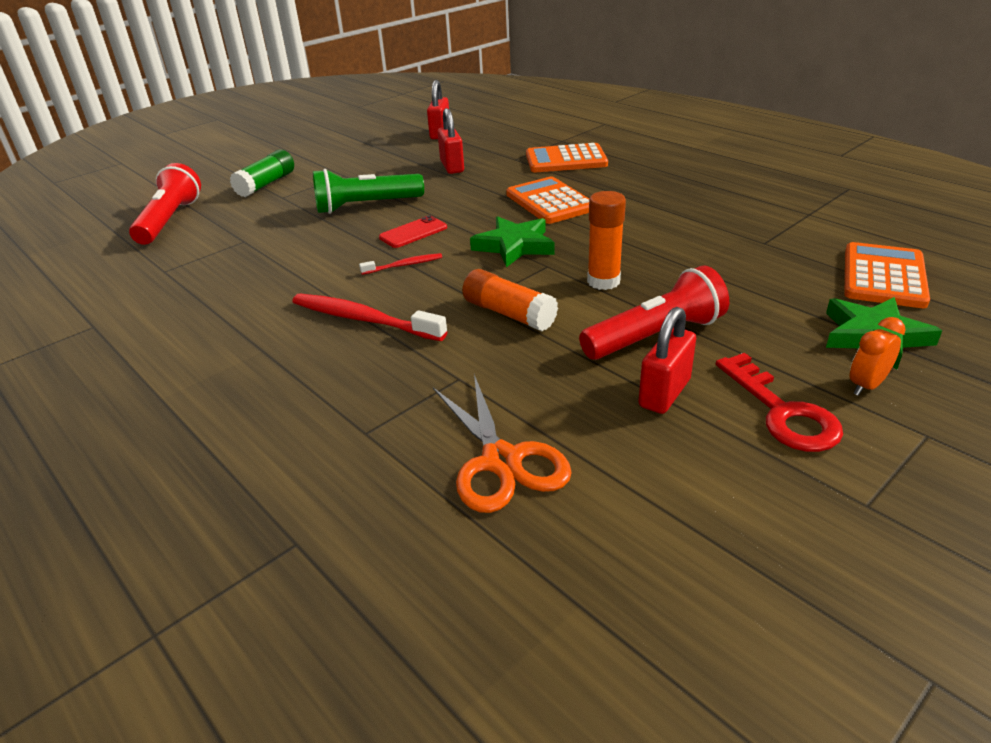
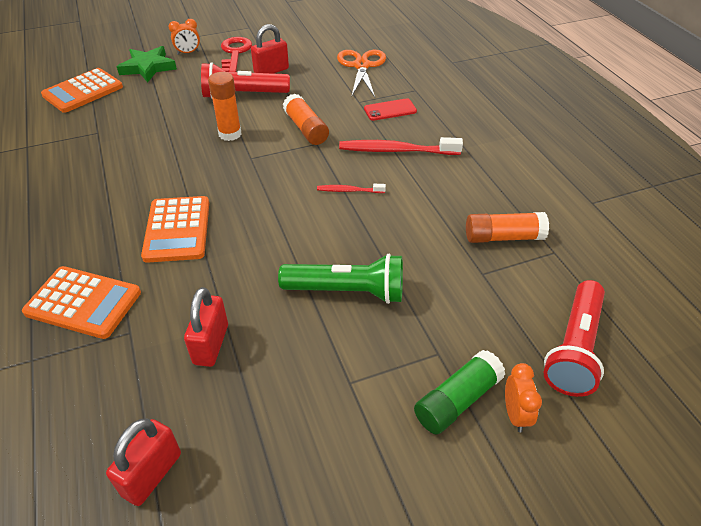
camera: 160 degrees left, 10 degrees up
red toothbrush [292,294,447,341] -> red toothbrush turned 135 degrees clockwise [339,137,463,155]
red phone [379,215,447,248] -> red phone moved to [364,98,417,121]
green star [470,216,554,267] -> none
none -> orange glue stick [466,212,549,243]
none -> orange clock [505,363,542,433]

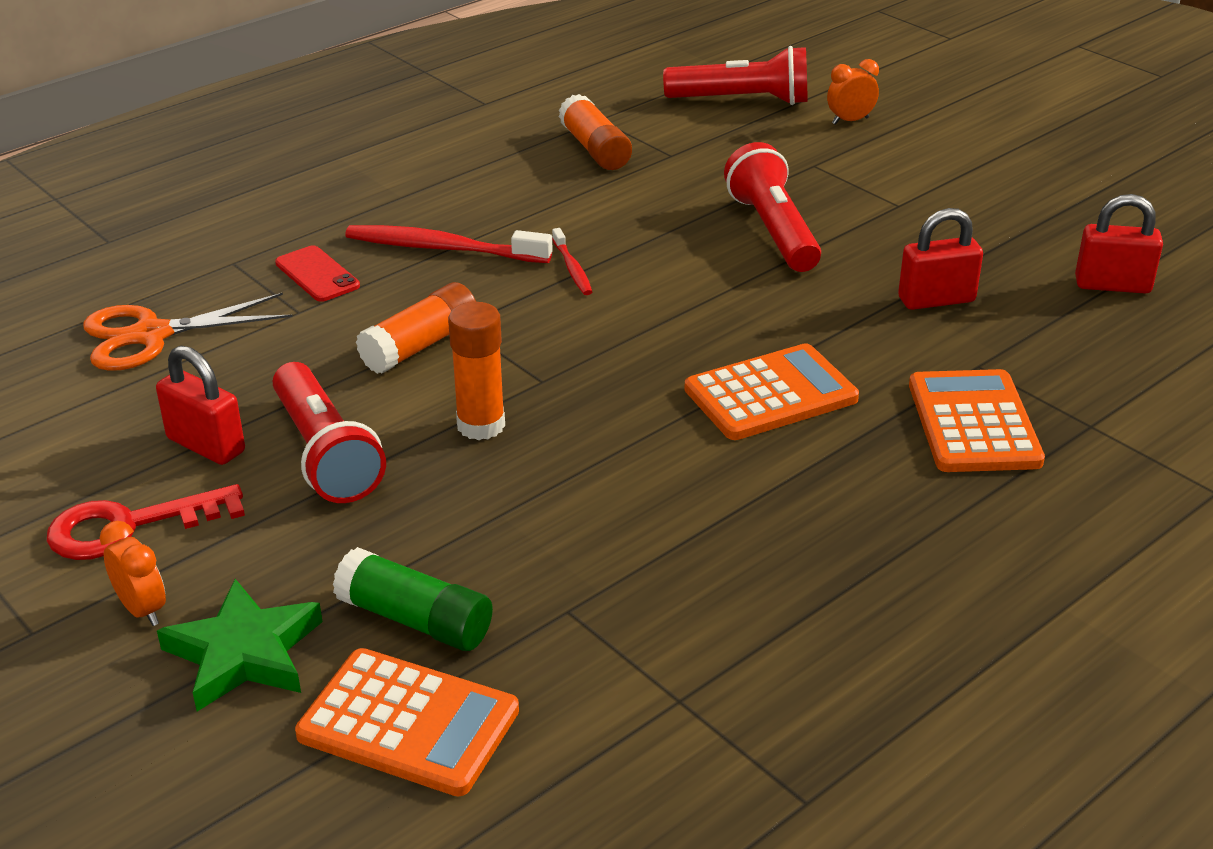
camera: 110 degrees left, 10 degrees down
green flashlight [278,254,403,304] -> red flashlight [724,142,821,272]
red toothbrush [339,137,463,155] -> red toothbrush turned 120 degrees clockwise [345,225,553,263]
green glue stick [414,350,505,435] -> green glue stick moved to [333,547,493,651]

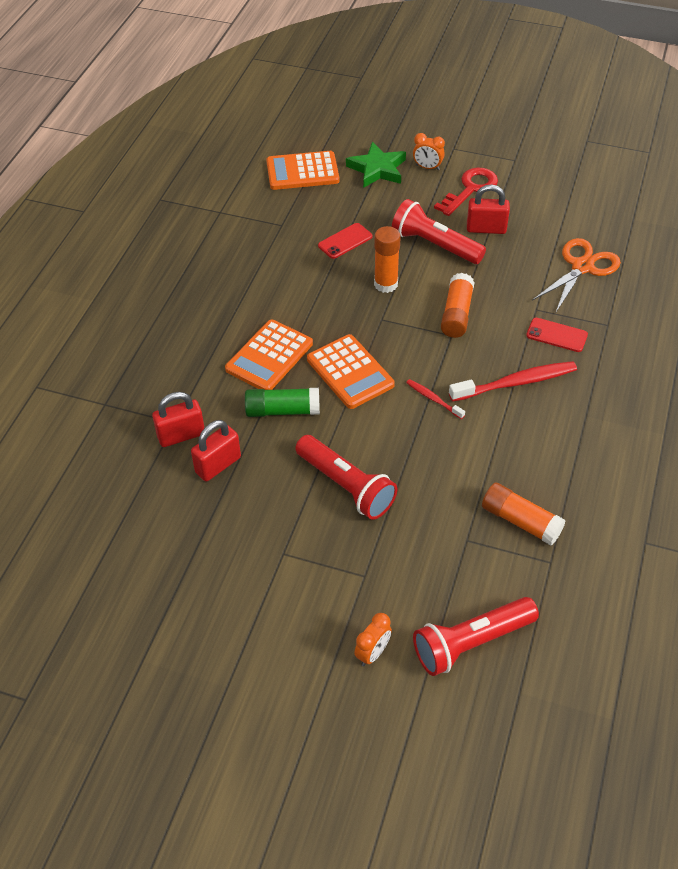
camera: 150 degrees right, 15 degrees up
green glue stick [333,547,493,651] -> green glue stick moved to [245,388,320,417]
orange calculator [909,369,1045,472] -> orange calculator moved to [307,334,395,409]
red padlock [1075,194,1163,294] -> red padlock moved to [152,392,205,447]
none -> red phone [318,223,373,259]

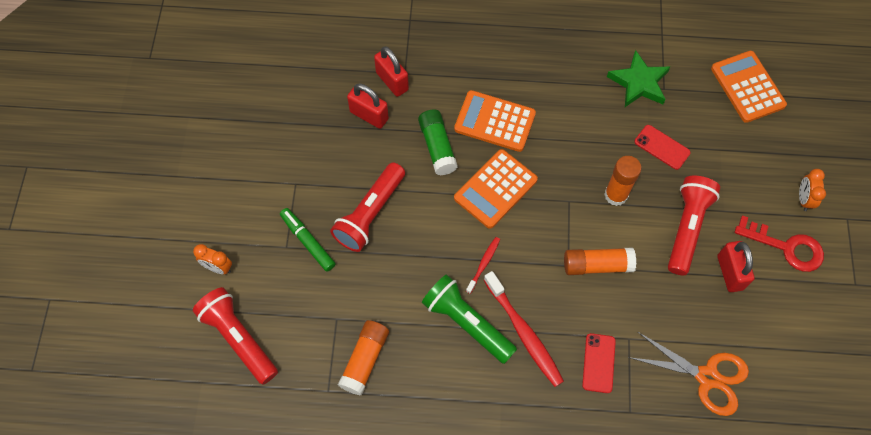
camera: 75 degrees right, 15 degrees up
green star [346,142,406,188] -> green star moved to [607,50,670,107]
none -> green marker [280,208,336,272]
none -> green flashlight [422,275,517,364]

